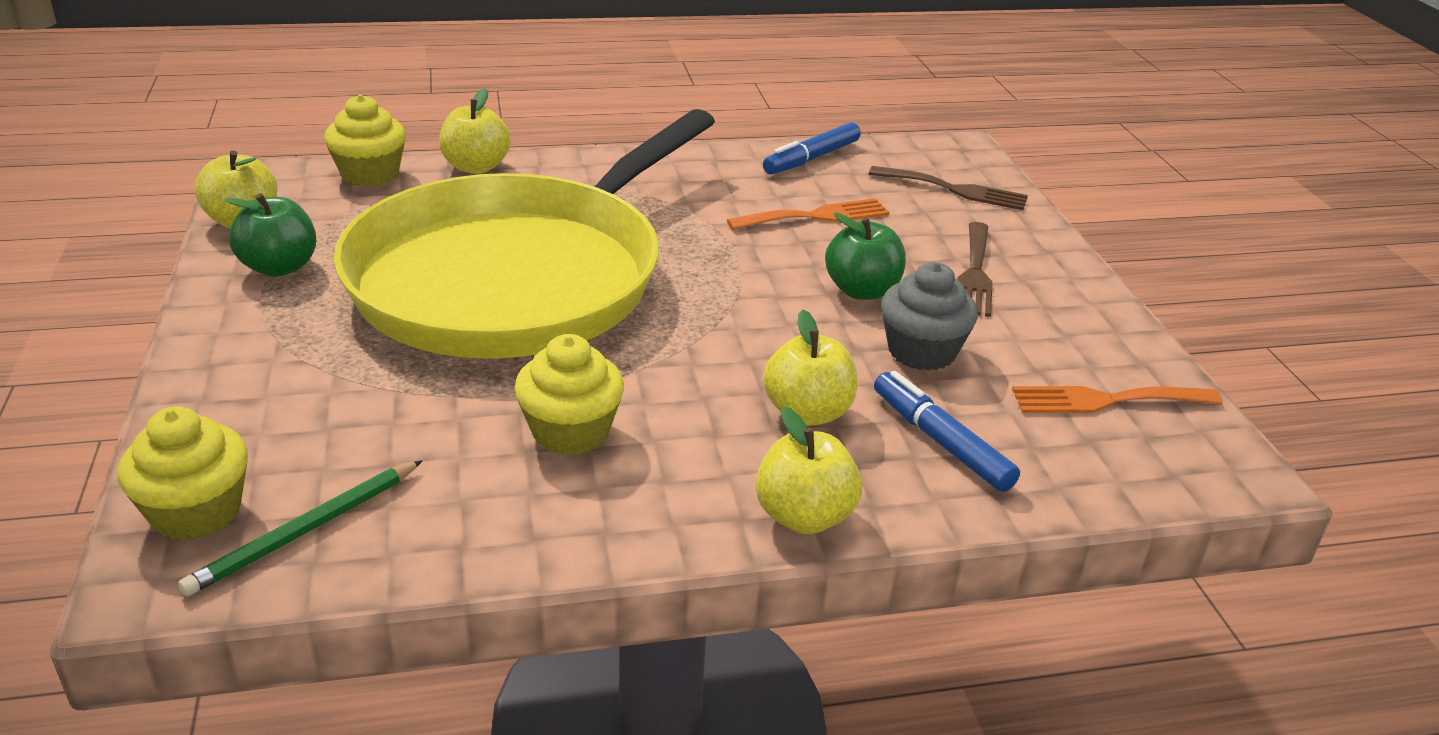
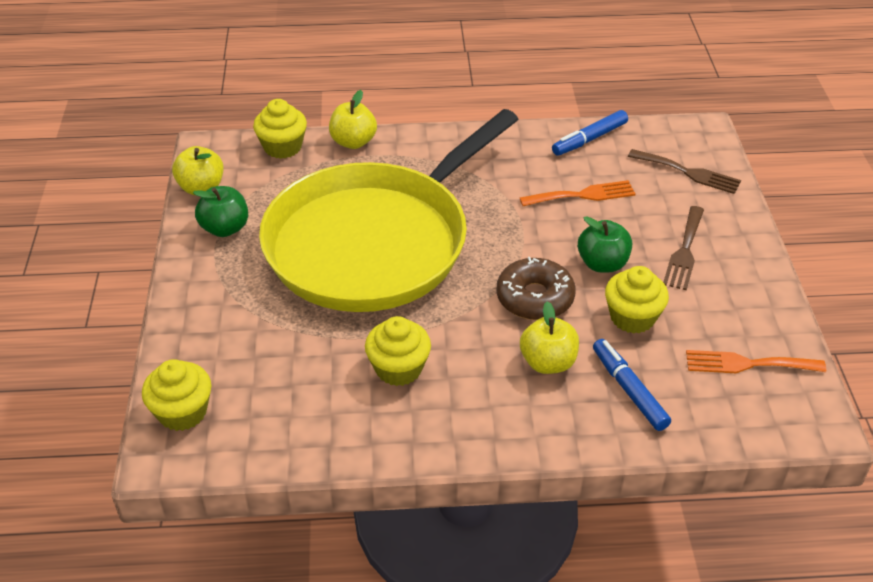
camera: 10 degrees right, 10 degrees up
green pencil [178,460,422,596] -> none
yellow apple [756,407,862,534] -> none
grey cupcake [881,262,978,371] -> yellow cupcake [605,266,669,334]
none -> brown donut [496,257,576,320]

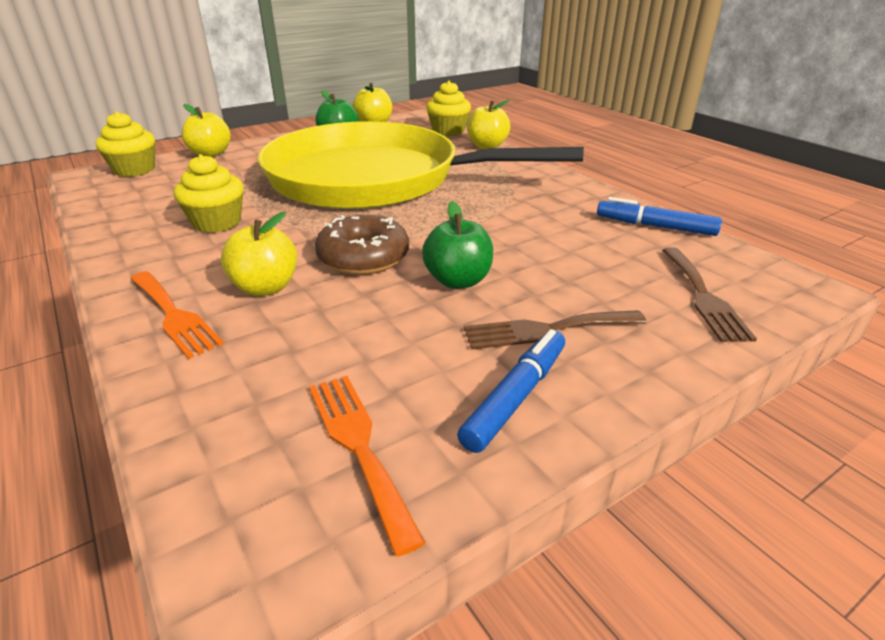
camera: 60 degrees right, 10 degrees down
orange fork [520,180,636,206] -> orange fork moved to [130,271,224,359]
blue marker [593,339,671,431] -> blue marker moved to [457,329,565,453]
yellow cupcake [605,266,669,334] -> none
none -> yellow apple [181,104,231,157]

